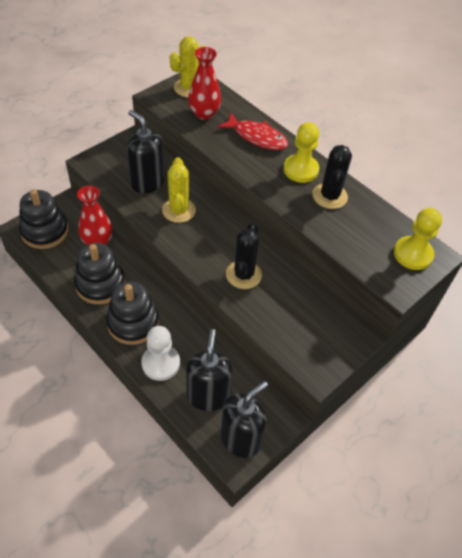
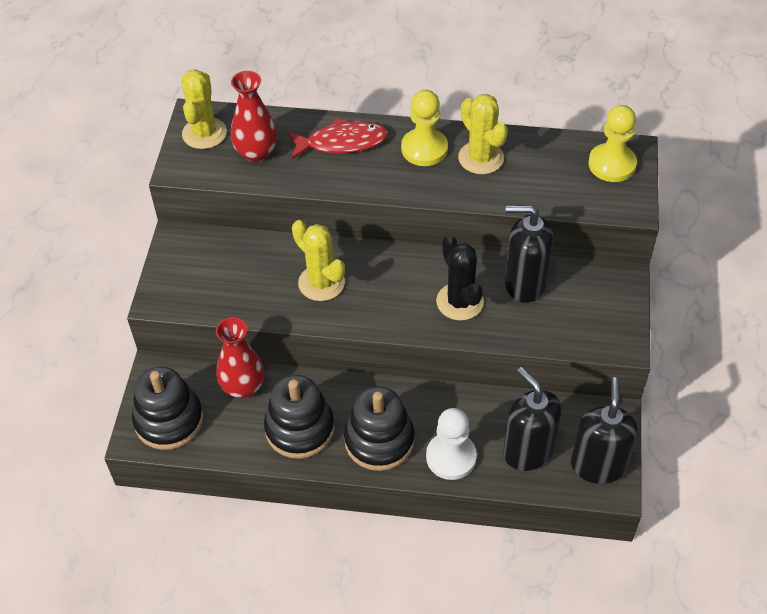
camera: 35 degrees left, 0 degrees up
black soap dispenser [127,110,165,194] -> black soap dispenser moved to [505,205,553,303]
black cactus [312,145,352,209] -> yellow cactus [458,94,508,174]

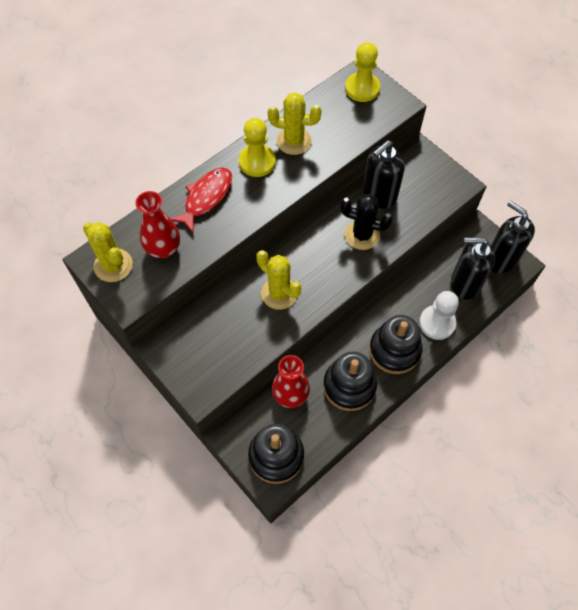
camera: 50 degrees left, 10 degrees up
yellow cactus [292,220,345,301] -> yellow cactus turned 45 degrees clockwise [256,250,302,310]

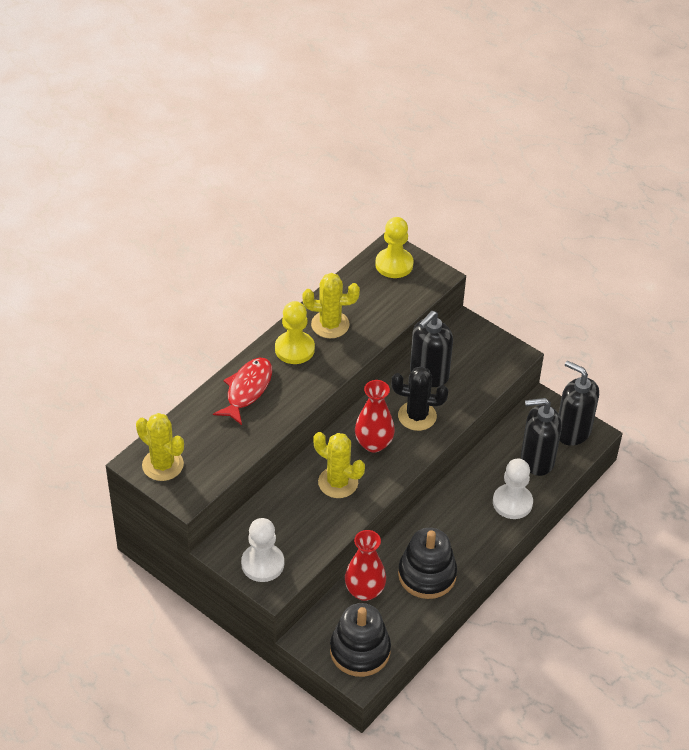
camera: 10 degrees left, 15 degrees down
red vase [135,191,180,258] -> red vase moved to [355,380,395,452]
black stacking toy [369,315,422,374] -> none
none -> white pawn [241,518,284,582]

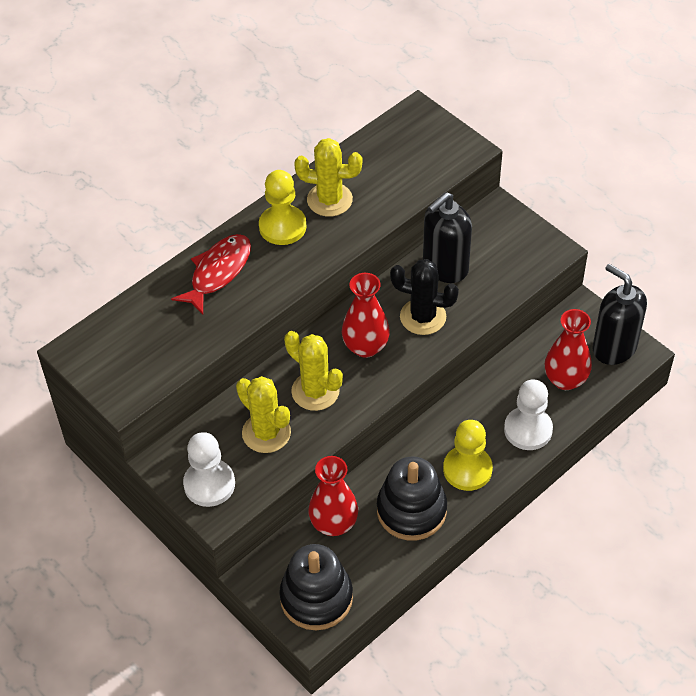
camera: 10 degrees right, 5 degrees up
yellow cactus [136,413,184,481] -> yellow cactus moved to [236,376,291,453]
yellow pawn [375,217,414,278] -> yellow pawn moved to [443,420,493,491]
black soap dispenser [521,398,562,476] -> red vase [545,309,592,390]

